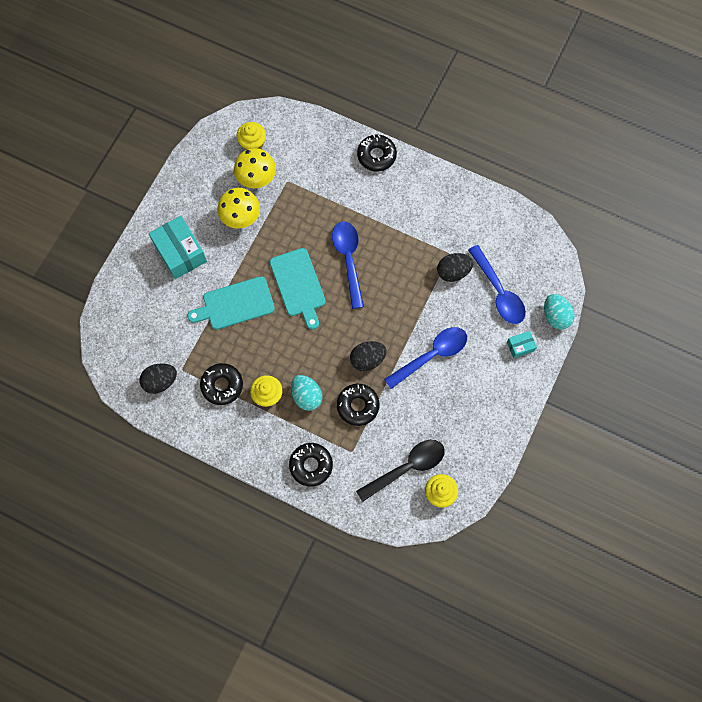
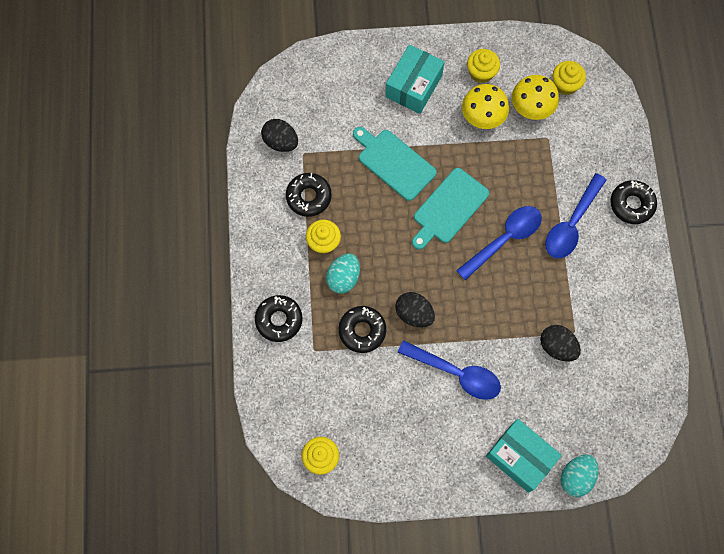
camera: 60 degrees right, 0 degrees up
black spoon [356,440,445,502] -> none
blue spoon [468,245,526,324] -> blue spoon moved to [545,173,607,258]
turquoise box [507,331,537,358] -> turquoise box [486,419,562,493], size x2.04
none -> yellow cupcake [467,49,500,83]

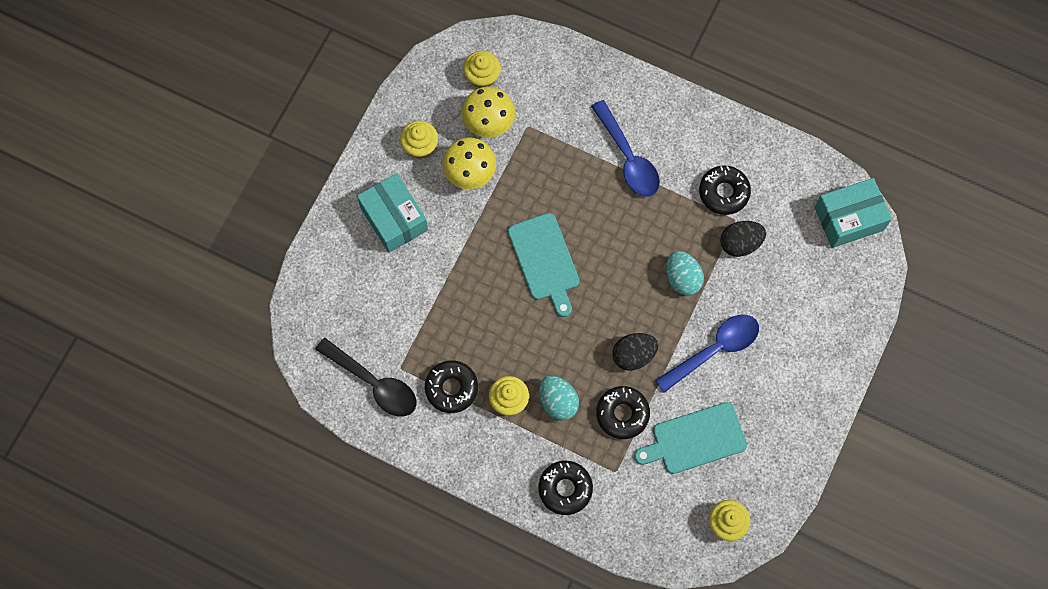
camera: 60 degrees left, 0 degrees up
black egg [261,119,298,152] -> black spoon [315,338,417,417]
turquoise cutting board [353,127,437,201] -> turquoise cutting board moved to [634,402,747,474]
blue spoon [456,206,542,280] -> none
turquoise box [486,419,562,493] -> turquoise box moved to [814,178,892,248]
turquoise egg [561,455,598,497] -> turquoise egg moved to [666,251,704,296]
black donut [610,180,657,224] -> black donut moved to [699,166,751,215]

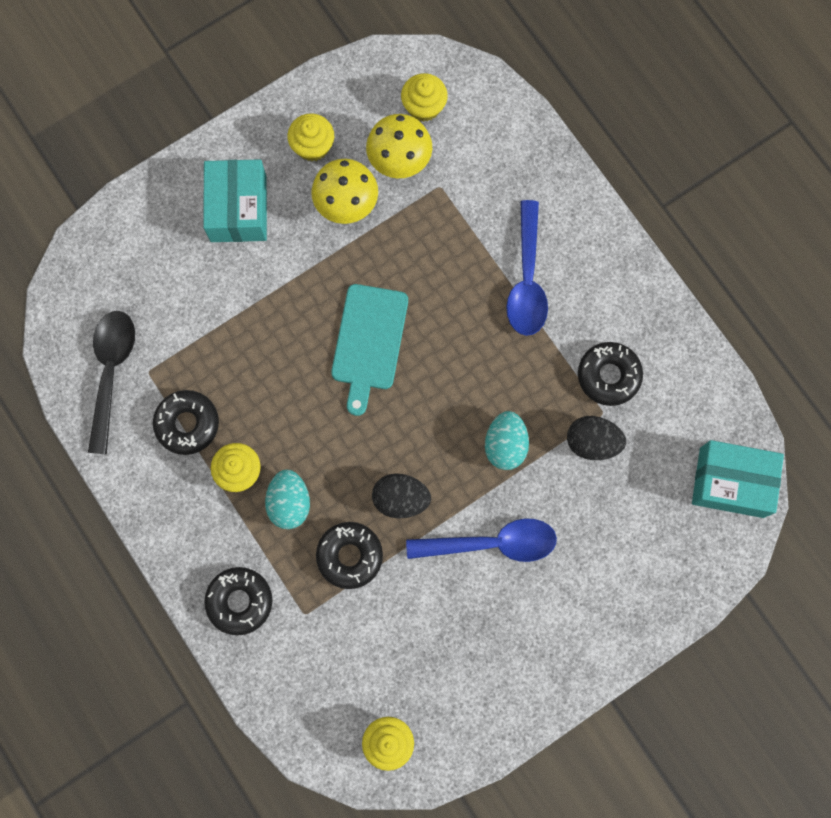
camera: 30 degrees right, 5 degrees up
black spoon [315,338,417,417] -> black spoon turned 150 degrees counterclockwise [88,311,135,455]
turquoise cutting board [634,402,747,474] -> none

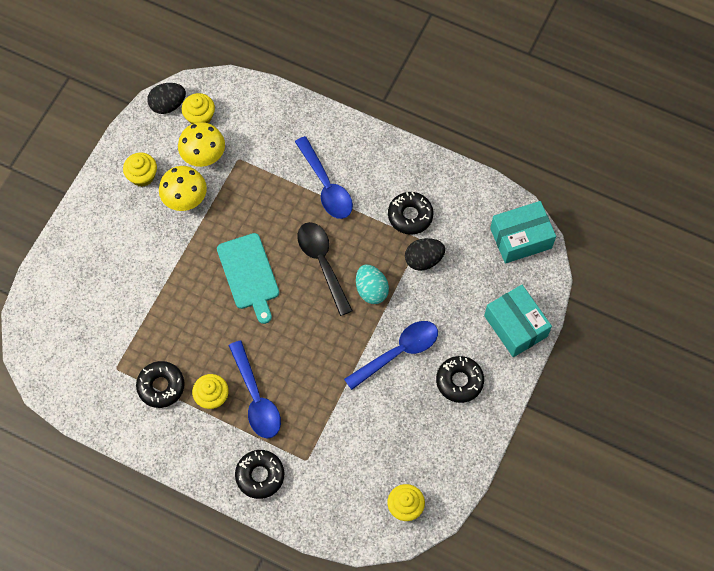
camera: 30 degrees left, 10 degrees down
black spoon [88,311,135,455] -> black spoon moved to [297,222,353,316]
turquoise box [203,159,267,242] -> turquoise box moved to [484,285,552,357]
turquoise egg [265,469,310,529] -> blue spoon [229,341,281,438]
black donut [316,522,383,589] -> black donut moved to [436,356,484,403]
black egg [372,473,431,518] -> black egg moved to [147,83,186,114]

